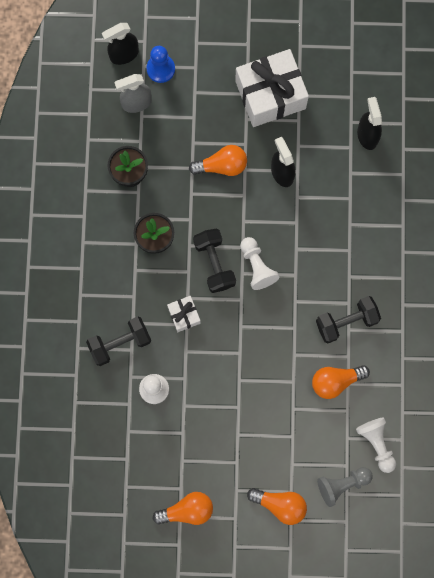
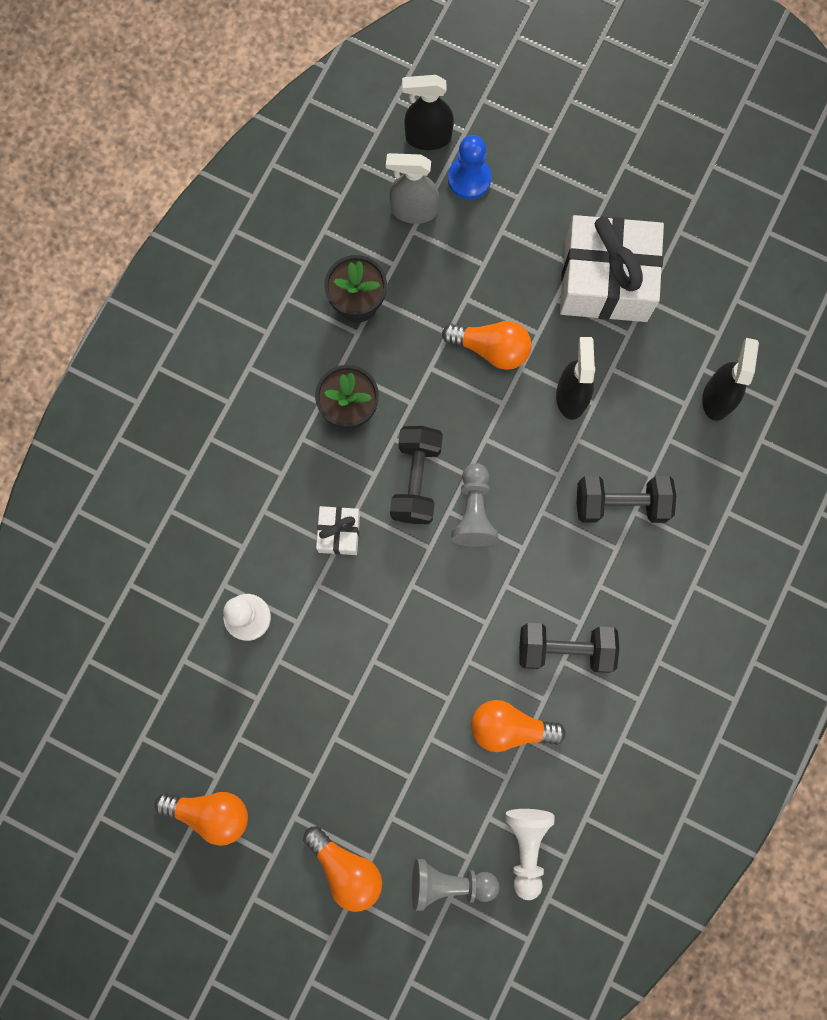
camera: 25 degrees right, 0 degrees up
black dumbbell [86,316,151,366] -> black dumbbell moved to [577,476,676,523]
white pawn [240,237,280,290] -> grey pawn [451,463,498,547]

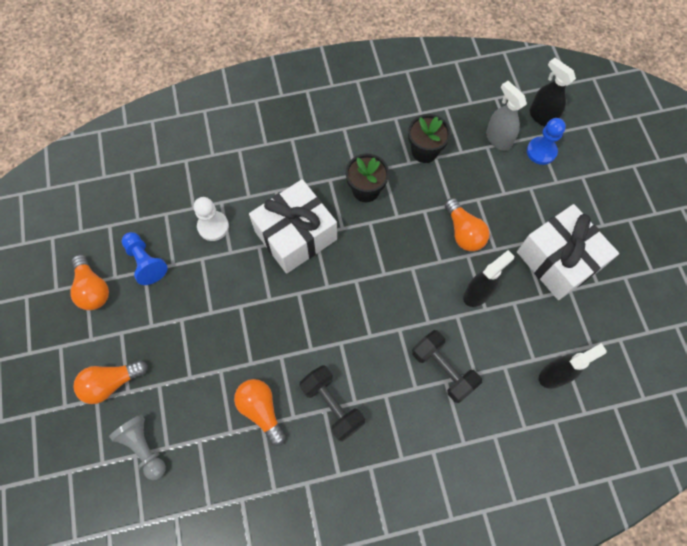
camera: 50 degrees right, 10 degrees down
orange light bulb [303,826,382,912] -> orange light bulb turned 60 degrees clockwise [73,360,148,404]
white gift [316,506,360,555] -> white gift [249,179,337,274], size x2.15
black dumbbell [390,426,443,524] -> none
grey pawn [451,463,498,547] -> none
white pawn [505,809,555,900] -> none
none -> blue pawn [122,232,168,285]

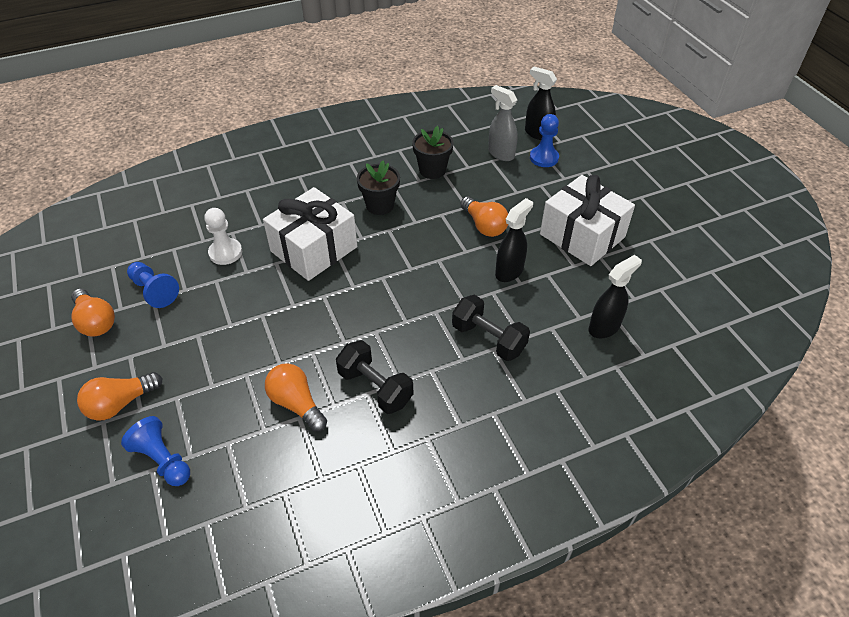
camera: 10 degrees left, 20 degrees down
grey pawn [109,415,166,480] -> blue pawn [121,416,190,486]

